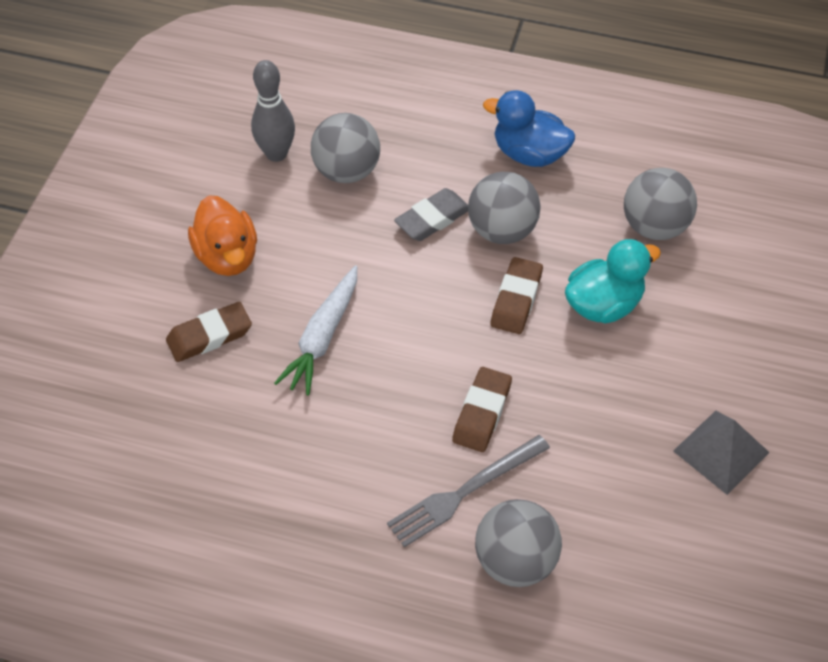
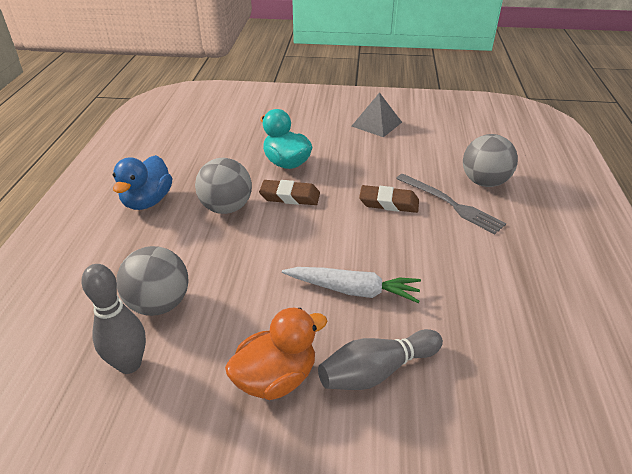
camera: 100 degrees left, 15 degrees down
brown eraser [166,302,252,362] -> grey bowling pin [318,329,443,390]
grey eraser [394,188,468,241] -> none
grey ball [624,168,697,240] -> none

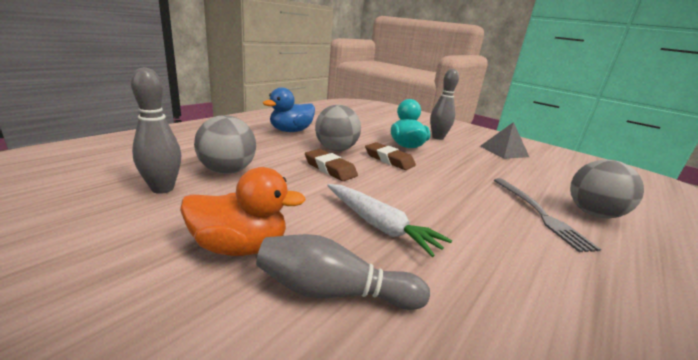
camera: 30 degrees right, 15 degrees down
brown eraser [359,185,419,213] -> brown eraser moved to [305,149,358,181]
none -> grey bowling pin [430,69,459,140]

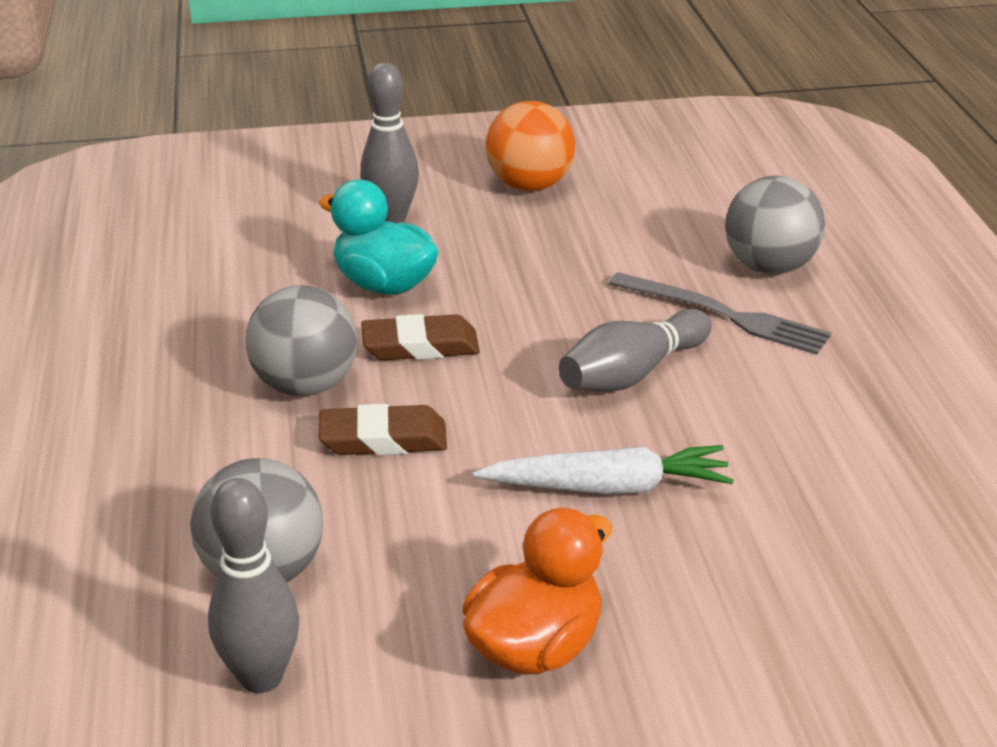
camera: 45 degrees left, 10 degrees up
grey bowling pin [256,234,430,310] -> grey bowling pin moved to [558,309,712,392]
blue duck [263,87,315,132] -> none
grey pyramid [480,122,529,159] -> orange ball [486,101,575,191]

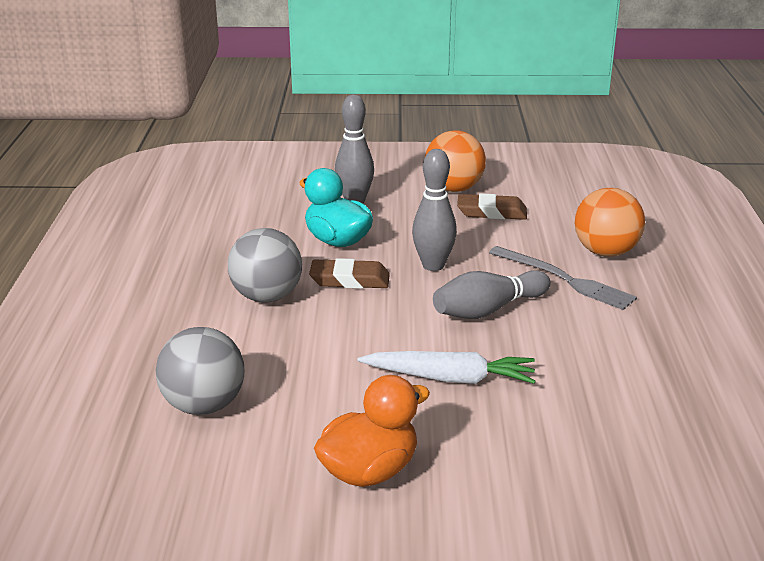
camera: 10 degrees right, 5 degrees down
grey bowling pin [208,478,299,693] -> grey bowling pin moved to [412,149,457,271]
brown eraser [319,404,447,455] -> brown eraser moved to [457,193,527,220]
grey ball [725,176,825,275] -> orange ball [575,188,645,257]

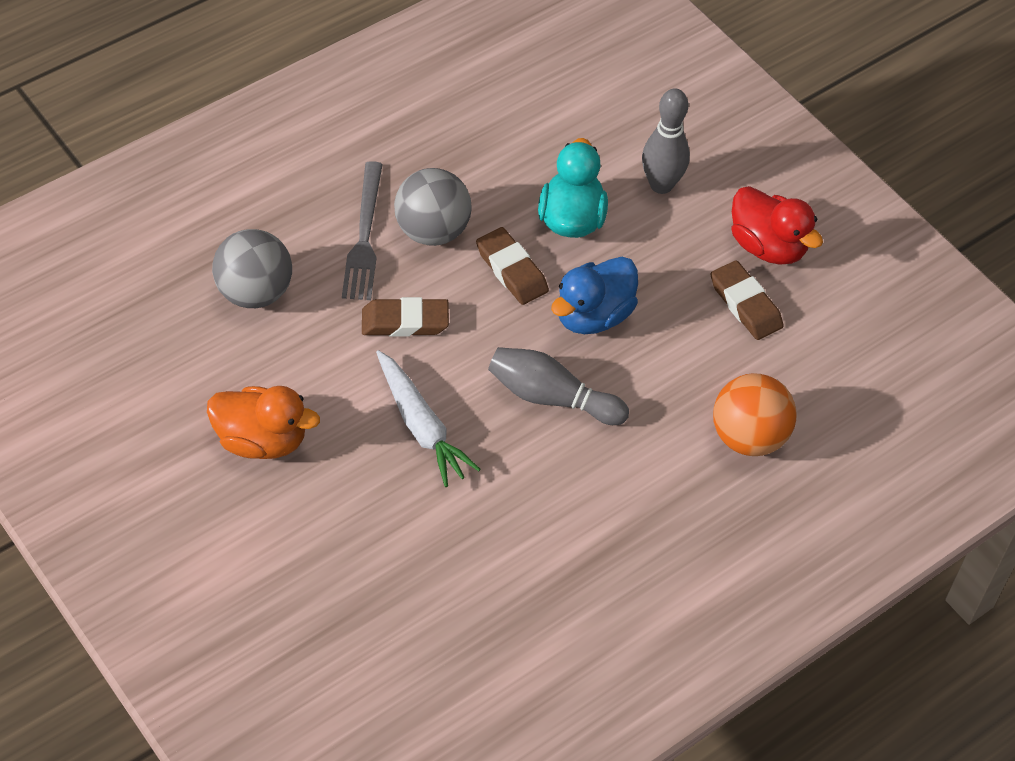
camera: 50 degrees right, 25 degrees up
grey bowling pin [412,149,457,271] -> blue duck [551,257,638,334]
orange ball [425,130,486,192] -> red duck [731,186,823,264]
grey fork [489,246,637,310] -> grey fork moved to [342,161,383,300]
none -> brown eraser [362,297,449,337]

